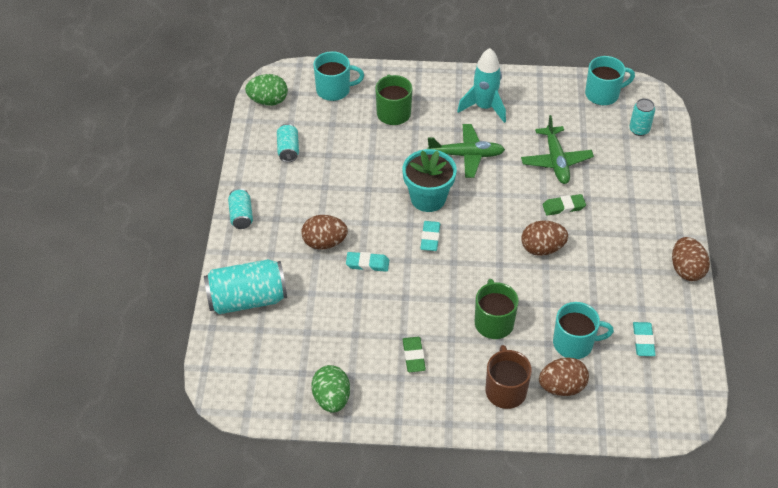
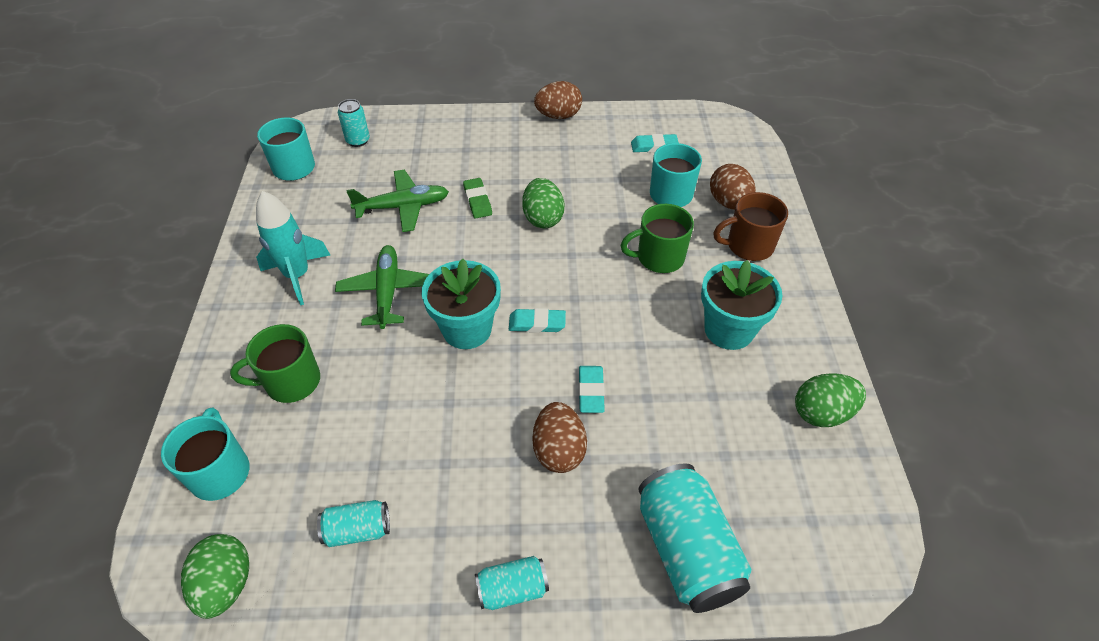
camera: 95 degrees left, 0 degrees up
green eraser [402,337,426,372] -> turquoise flower pot [701,260,783,350]
brown egg [522,221,568,256] -> green egg [522,178,565,228]

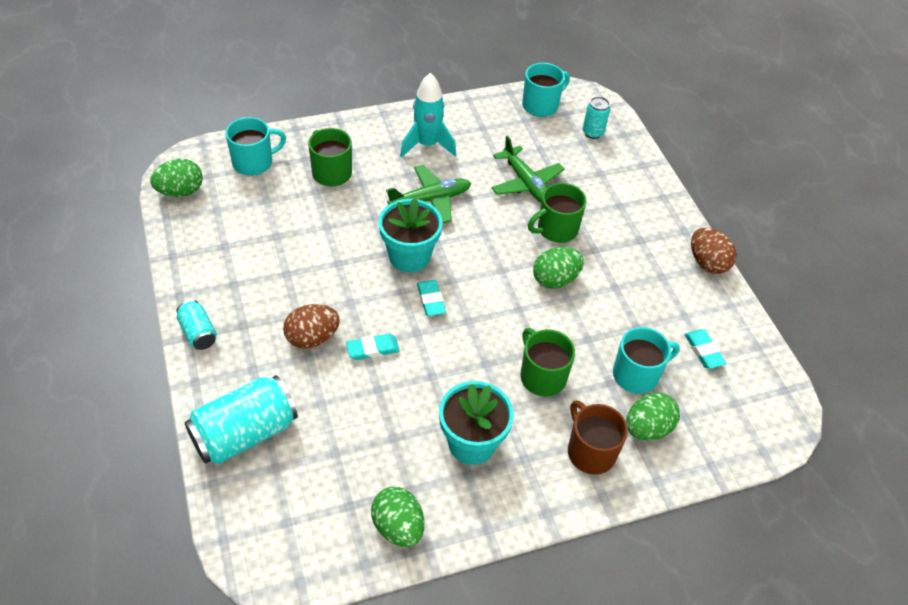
camera: 70 degrees right, 0 degrees up
turquoise can [317,500,390,547] -> none
green eraser [463,178,492,219] -> green mug [528,183,587,243]
brown egg [710,164,756,210] -> green egg [626,392,680,440]

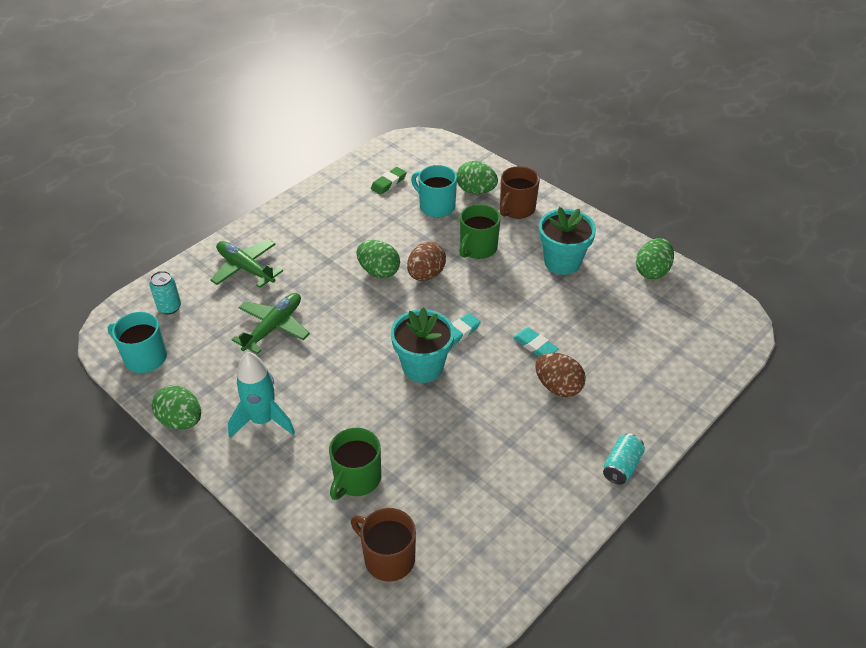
camera: 115 degrees left, 5 degrees down
green egg [150,159,203,197] -> green egg moved to [152,385,201,430]
turquoise can [184,375,298,464] -> none
turquoise mug [225,117,286,175] -> brown mug [351,508,416,582]
green plane [386,165,471,223] -> green plane moved to [210,240,283,288]
green mug [528,183,587,243] -> none
turquoise eraser [684,329,726,369] -> green eraser [371,167,407,195]
brown egg [691,228,737,274] -> brown egg moved to [407,242,446,281]

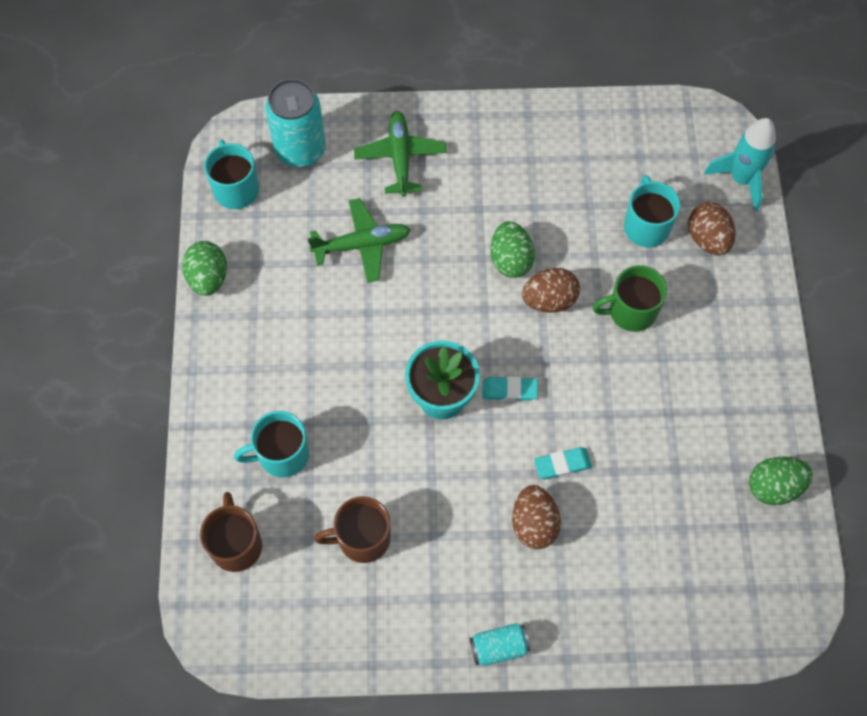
camera: 45 degrees right, 20 degrees up
turquoise can [149,271,181,314] -> turquoise can [265,79,326,167], size x1.90
turquoise rocket [228,352,295,438] -> turquoise rocket moved to [704,118,776,211]
green mug [329,428,381,500] -> turquoise mug [234,411,309,478]
green eraser [371,167,407,195] -> none
green egg [457,161,498,194] -> brown egg [688,202,735,255]
brown mug [500,166,540,219] -> brown mug moved to [314,496,391,563]
turquoise eraser [513,327,559,357] -> turquoise eraser turned 75 degrees clockwise [534,447,592,479]
turquoise flower pot [539,207,596,275] -> none

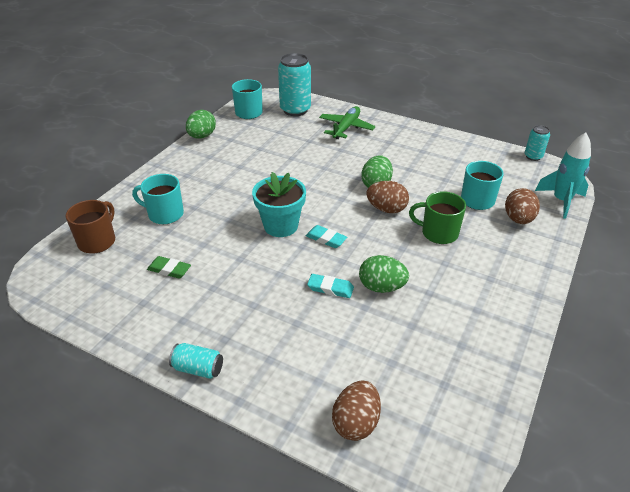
camera: 30 degrees right, 25 degrees down
green plane [308,198,411,283] -> none
brown mug [314,496,391,563] -> green eraser [147,256,191,279]
brown egg [512,485,561,549] -> brown egg moved to [332,380,381,441]
green egg [749,457,813,505] -> green egg moved to [359,255,409,293]
none -> turquoise can [525,125,550,161]

